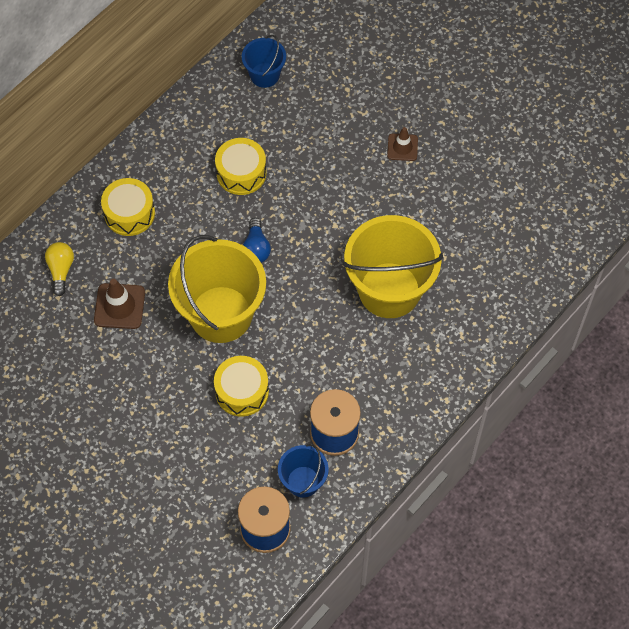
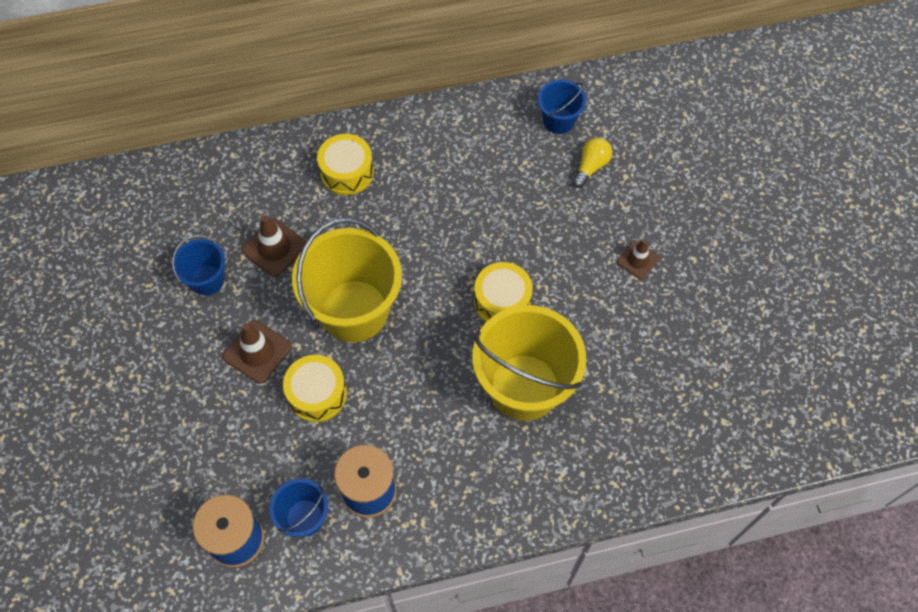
camera: 35 degrees right, 0 degrees up
yellow light bulb [45,242,74,296] -> yellow light bulb moved to [572,138,612,188]
yellow drum [215,138,266,195] -> yellow drum moved to [474,262,533,322]
blue light bulb [243,218,271,263] -> none
none -> blue bucket [172,235,225,295]
none -> brown traffic cone [223,320,291,383]

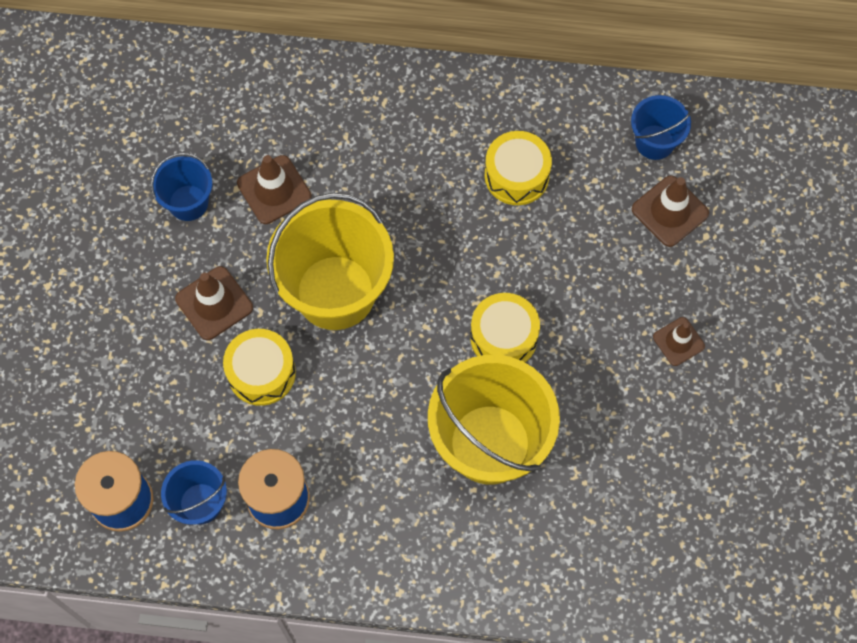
camera: 20 degrees right, 5 degrees up
yellow drum [317,134,374,195] -> yellow drum moved to [485,131,552,205]
yellow light bulb [572,138,612,188] -> brown traffic cone [632,175,709,247]

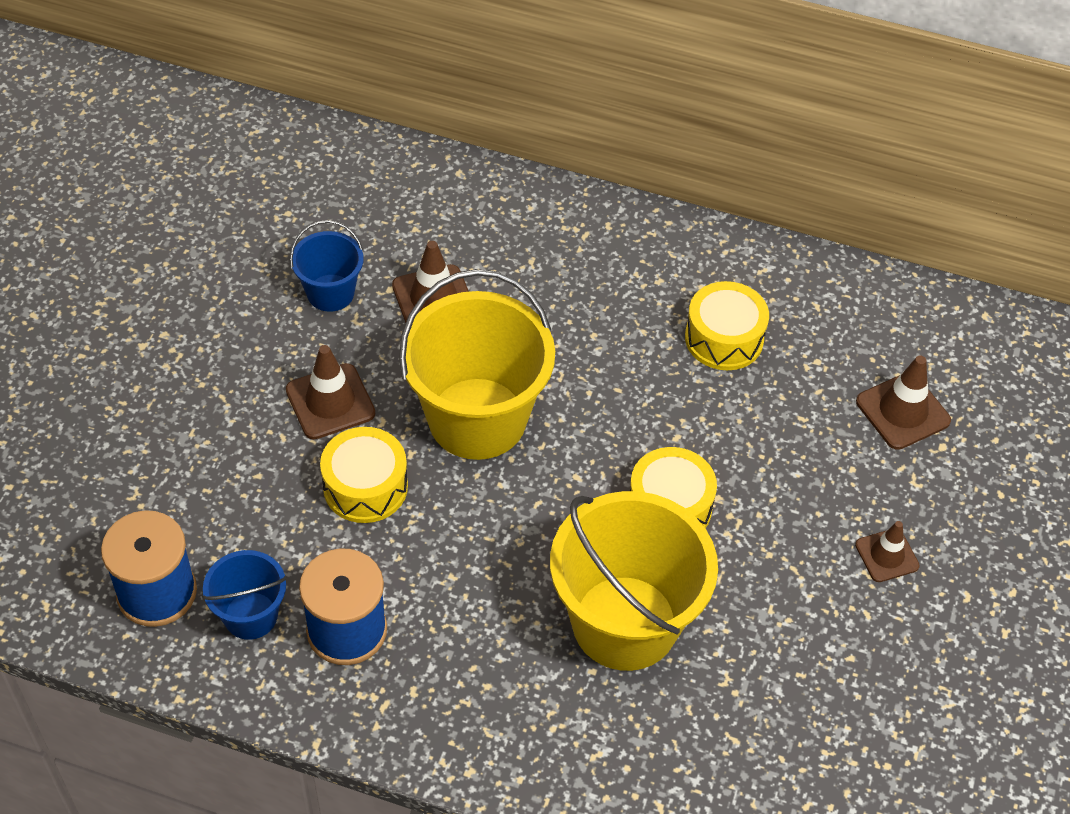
camera: 10 degrees right, 15 degrees down
blue bucket [631,95,691,160] -> none

